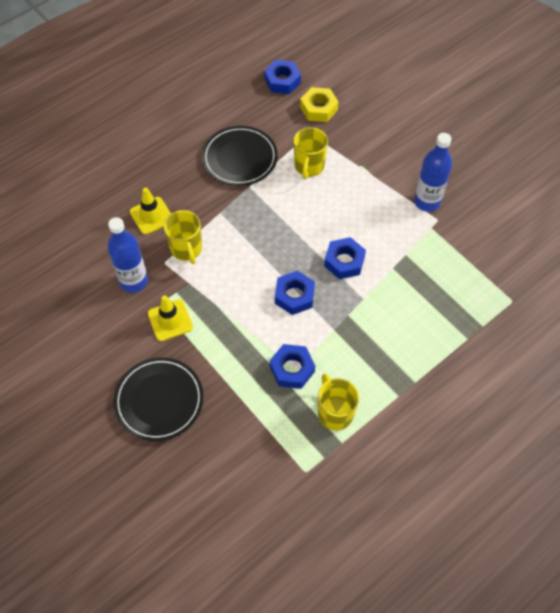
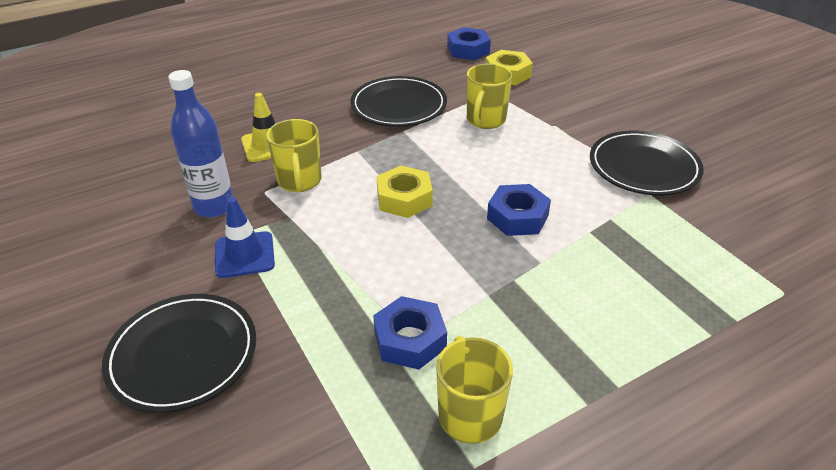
camera: 10 degrees right, 20 degrees down
yellow traffic cone [148,295,193,341] -> blue traffic cone [215,197,275,278]
blue nut [275,271,315,315] -> none
blue bottle [414,133,452,212] -> black plate [590,131,704,195]
none -> yellow nut [377,165,433,218]

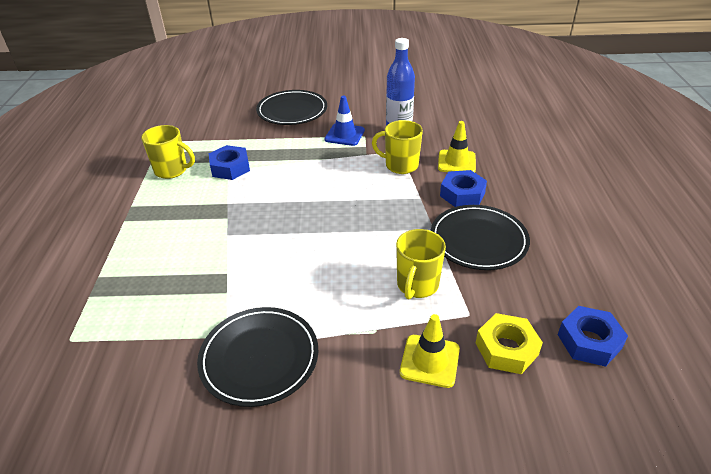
camera: 120 degrees right, 0 degrees up
yellow nut [377,165,433,218] -> none
yellow mug [467,64,512,129] -> yellow mug turned 120 degrees counterclockwise [396,229,446,299]
blue nut [487,184,551,236] -> blue nut moved to [440,170,487,207]
none -> yellow traffic cone [400,314,460,388]

